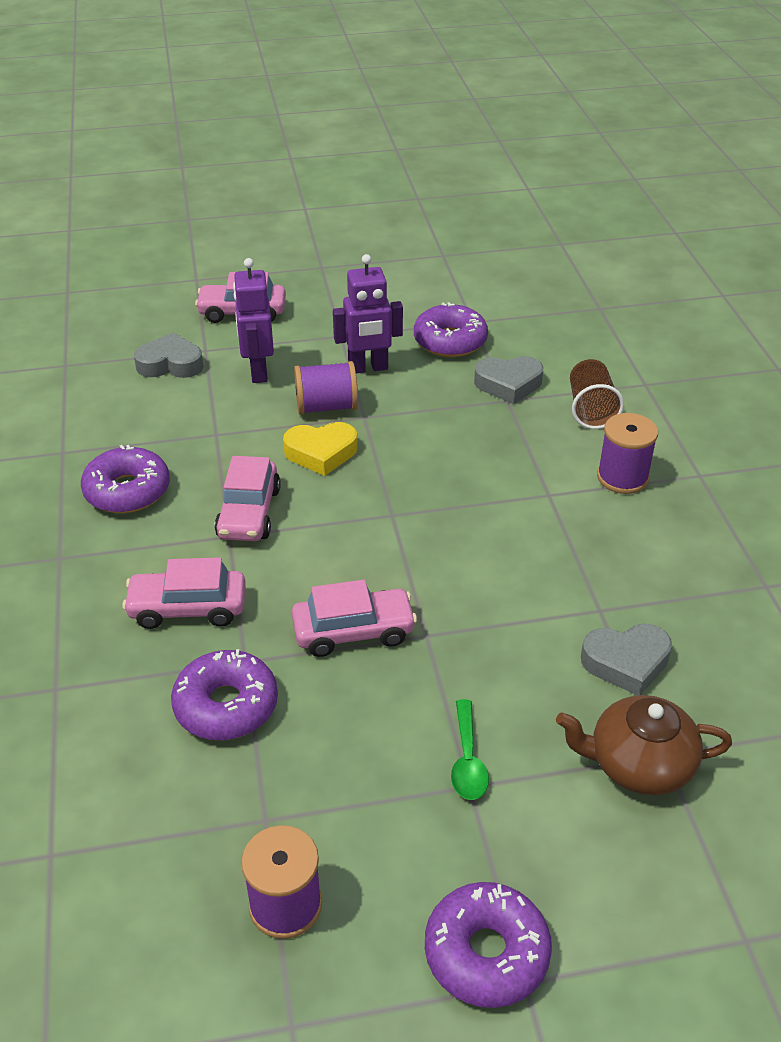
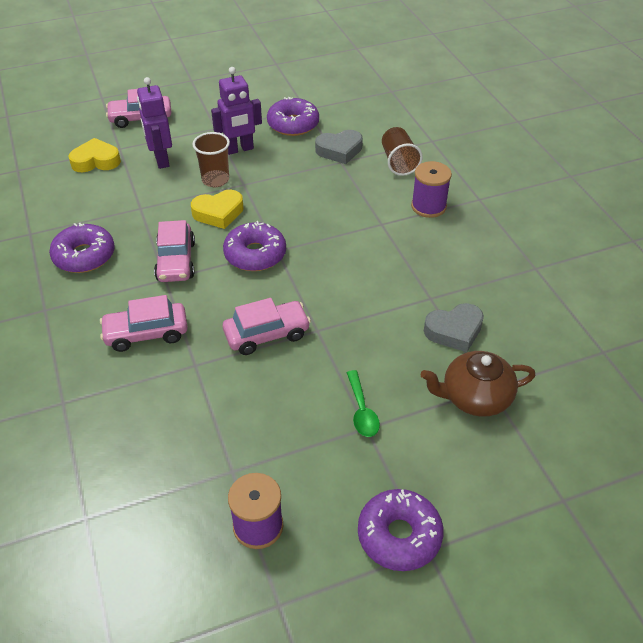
camera: 10 degrees left, 5 degrees up
grey heart [134,332,204,378] -> yellow heart [68,138,121,172]
purple donut [171,649,278,740] -> purple donut moved to [223,221,286,271]
purple spool [294,361,358,415] -> brown cup [192,132,230,187]

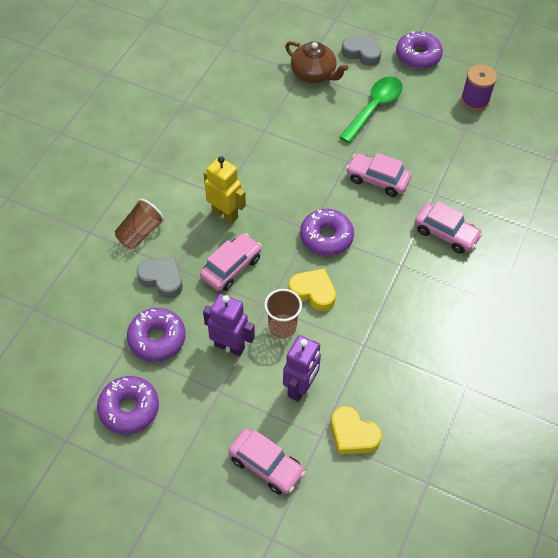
camera: 135 degrees left, 10 degrees up
purple donut [49,223,115,273] -> purple donut moved to [97,376,159,434]
pink car [154,220,195,282] -> pink car moved to [200,233,262,291]
green spoon [347,370,380,437] -> green spoon [339,77,403,143], size x1.75
purple spool [411,161,452,218] -> none
grey heart [424,303,484,352] -> grey heart moved to [341,34,381,66]
none -> yellow robot [204,156,246,224]

